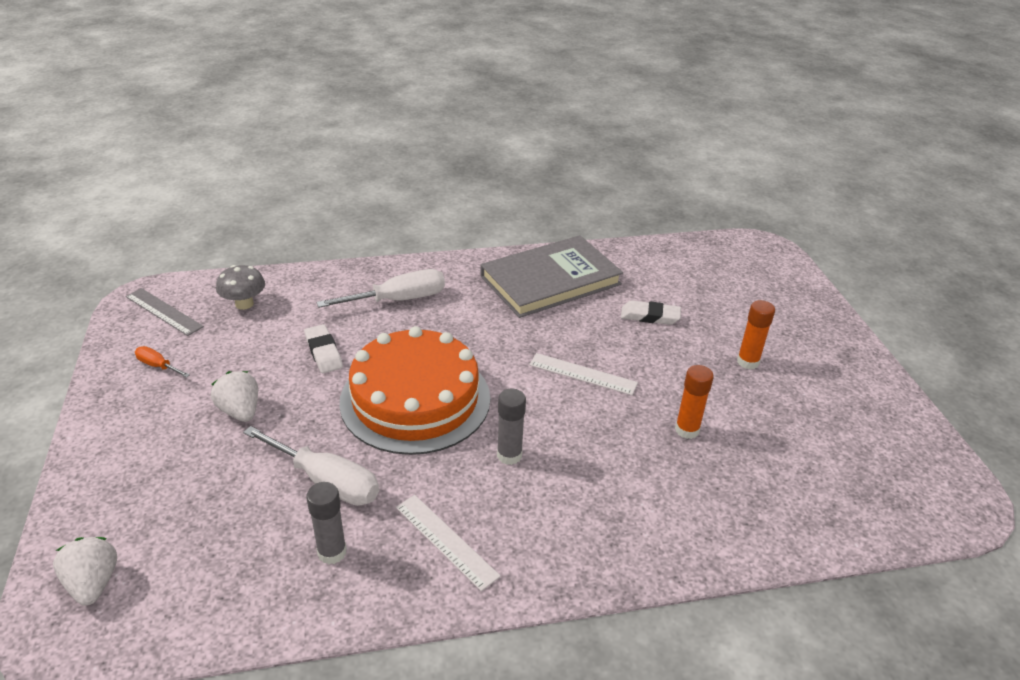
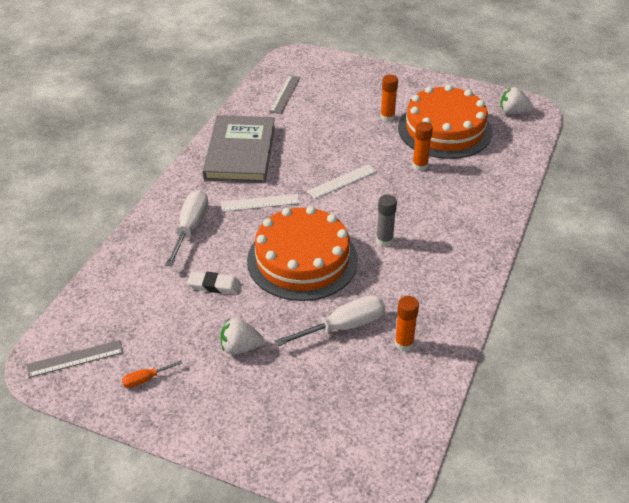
camera: 55 degrees left, 5 degrees up
white strawberry [53,537,117,606] -> white strawberry moved to [500,87,533,114]
grey mushroom [216,265,265,310] -> none
grey glue stick [306,482,347,564] -> orange glue stick [395,296,419,351]
white ruler [396,495,501,591] -> white ruler moved to [221,194,300,212]
white eraser [621,300,681,325] -> none
none -> grey ruler [269,75,301,114]
none -> orange cake [398,84,492,159]

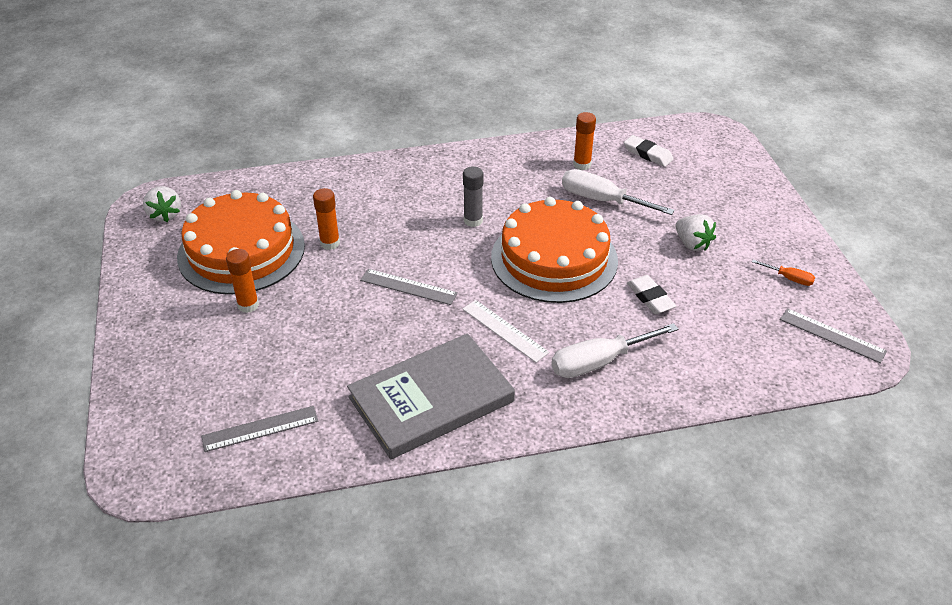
camera: 125 degrees left, 0 degrees up
white ruler [307,164,377,199] -> grey ruler [360,269,458,305]
none -> white eraser [624,135,673,167]

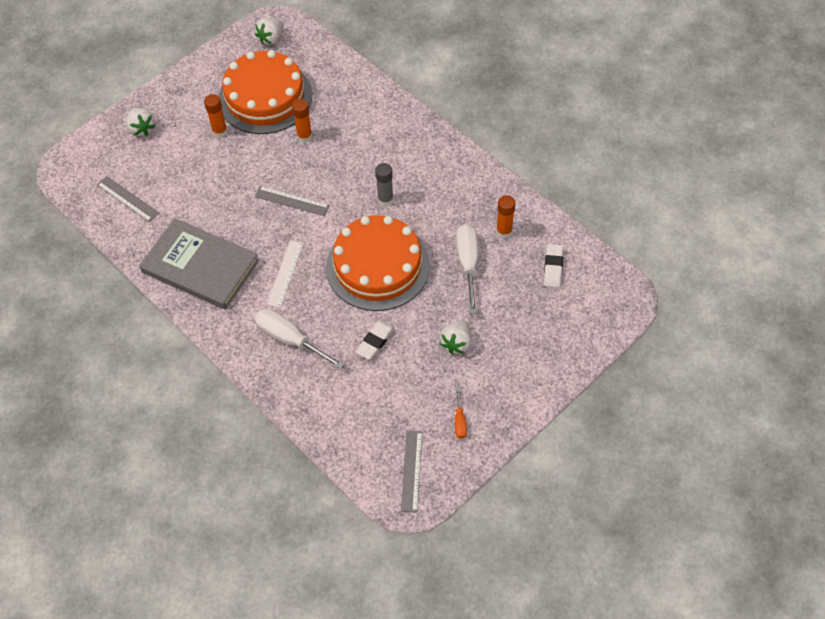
camera: 60 degrees right, 15 degrees up
grey ruler [360,269,458,305] -> grey ruler turned 60 degrees counterclockwise [255,186,330,216]
none -> white strawberry [126,108,155,136]

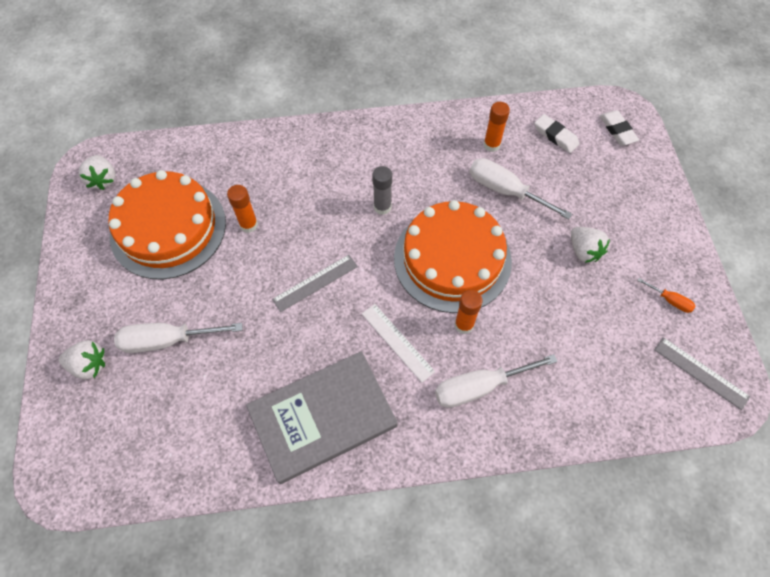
camera: 55 degrees left, 5 degrees up
grey ruler [97,176,159,222] -> none
orange glue stick [204,94,228,138] -> orange glue stick moved to [454,290,483,334]
white eraser [356,320,395,360] -> white eraser moved to [600,110,639,145]
none -> white screwdriver [114,323,242,353]

